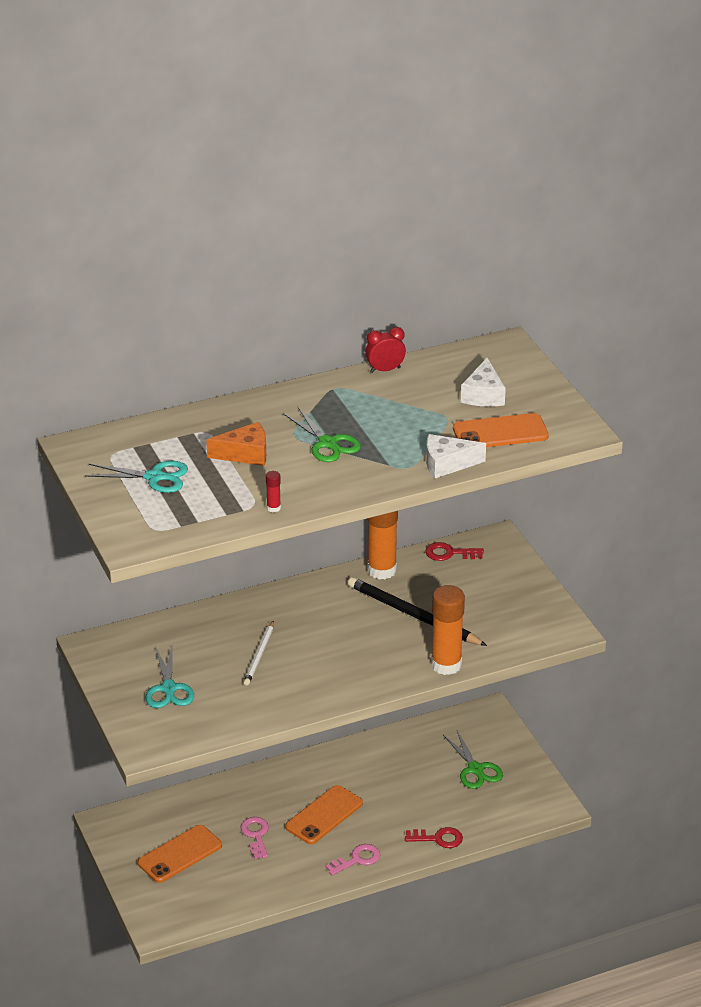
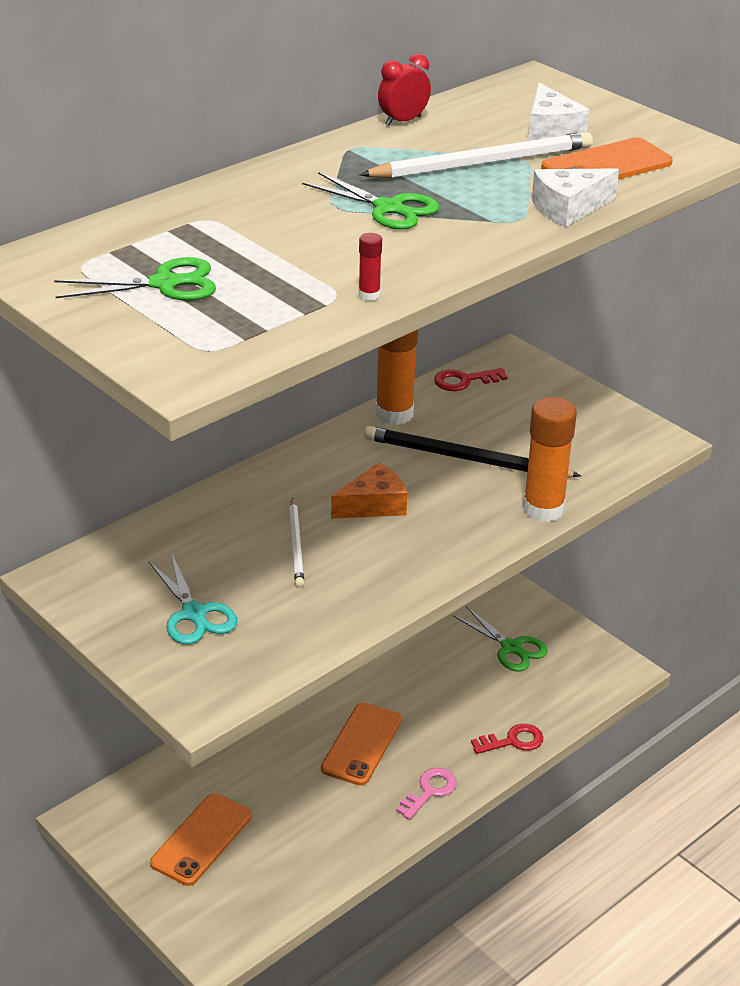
camera: 20 degrees left, 0 degrees up
turquoise scissors [85,461,188,493] -> green scissors [54,257,216,301]
orange cheese [207,422,266,466] -> orange cheese moved to [331,462,407,519]
pink key [241,817,269,859] -> none
none -> white pencil [359,132,593,178]

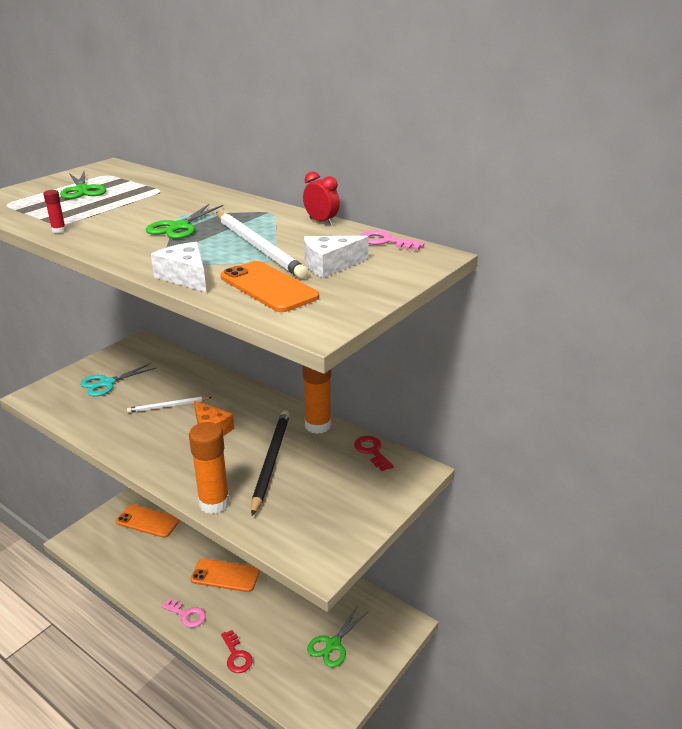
camera: 80 degrees right, 5 degrees down
none -> pink key [360,230,425,250]

